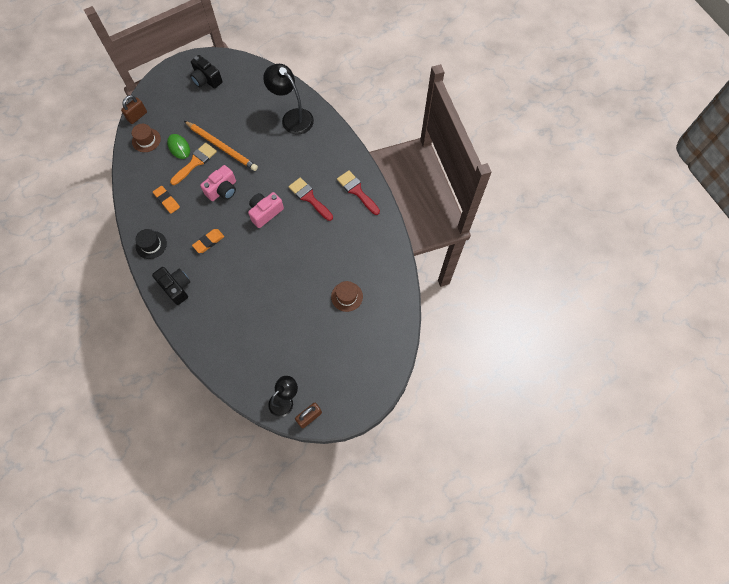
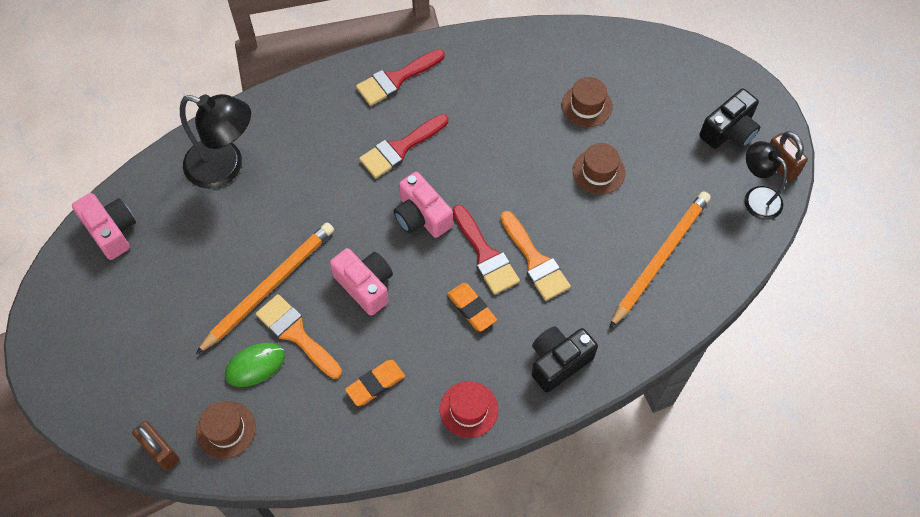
camera: 85 degrees left, 5 degrees down
black hat [135,229,167,259] -> red hat [440,381,498,438]
black camera [190,55,223,88] -> black camera moved to [699,88,760,149]
black lamp [263,64,314,135] -> black lamp turned 120 degrees counterclockwise [180,94,251,189]
none -> pink camera [72,193,136,260]
none -> red brush [453,205,520,295]
none -> orange brush [500,211,571,301]
none -> brown hat [573,143,625,195]
none -> orange pencil [609,191,711,328]

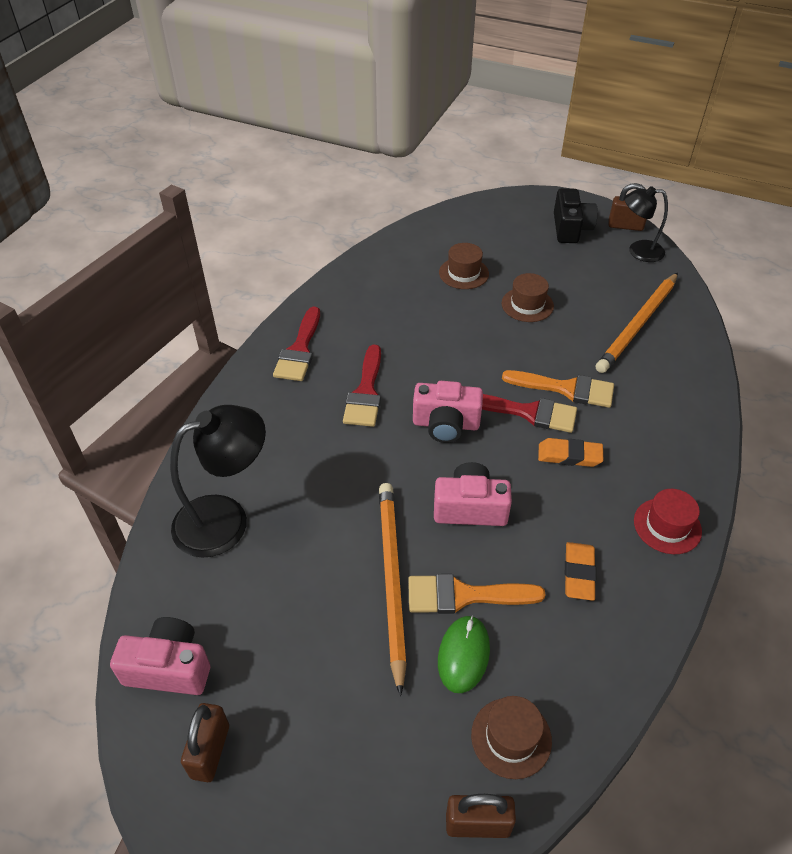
camera: 45 degrees left, 15 degrees down
black camera [532,326,598,392] -> none
orange pencil [609,191,711,328] -> orange pencil turned 135 degrees counterclockwise [596,273,678,373]
none -> brown padlock [181,703,229,782]

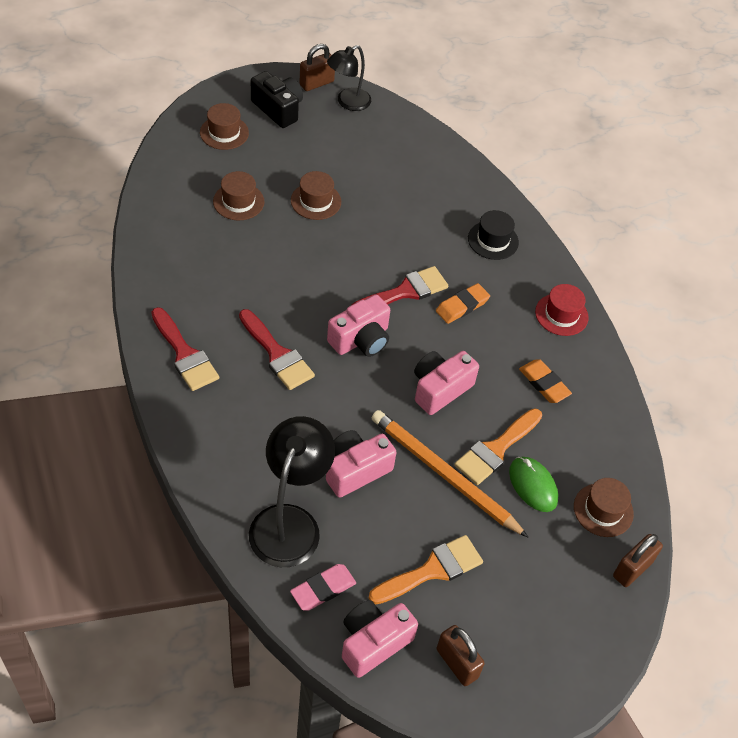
camera: 50 degrees left, 5 degrees up
orange brush [502,370,614,408] -> orange brush moved to [369,535,483,605]
orange pencil [596,273,678,373] -> none
none -> brown hat [200,103,249,150]
none -> pink eraser [290,564,356,611]
none -> pink camera [326,430,396,498]
none -> black hat [468,210,519,260]

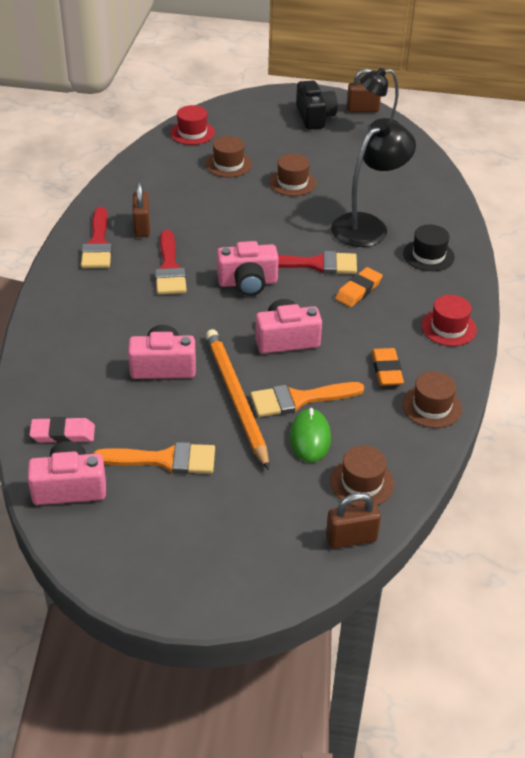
camera: 35 degrees right, 10 degrees down
brown hat [200,103,249,150] -> brown hat moved to [402,371,462,428]
black lamp [249,416,335,567] -> black lamp moved to [331,120,416,247]
orange eraser [436,283,490,324] -> orange eraser turned 45 degrees counterclockwise [335,267,383,307]
brown padlock [437,625,485,686] -> brown padlock moved to [133,182,150,237]
none -> red hat [170,105,215,145]

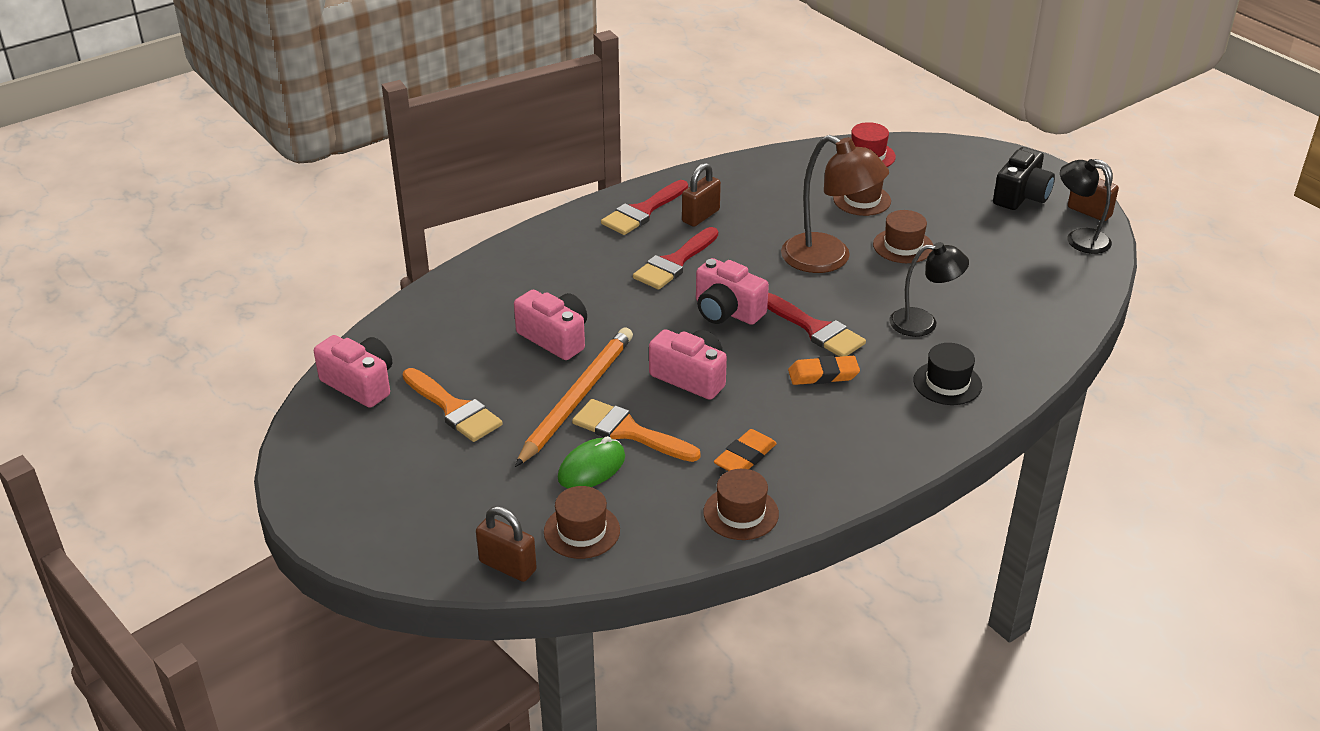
camera: 45 degrees right, 5 degrees down
pink eraser [29,417,95,443] -> none
black lamp [331,120,416,247] -> black lamp [889,242,969,337], size x0.64
red hat [421,295,477,346] -> none
none -> brown lamp [781,135,889,273]

